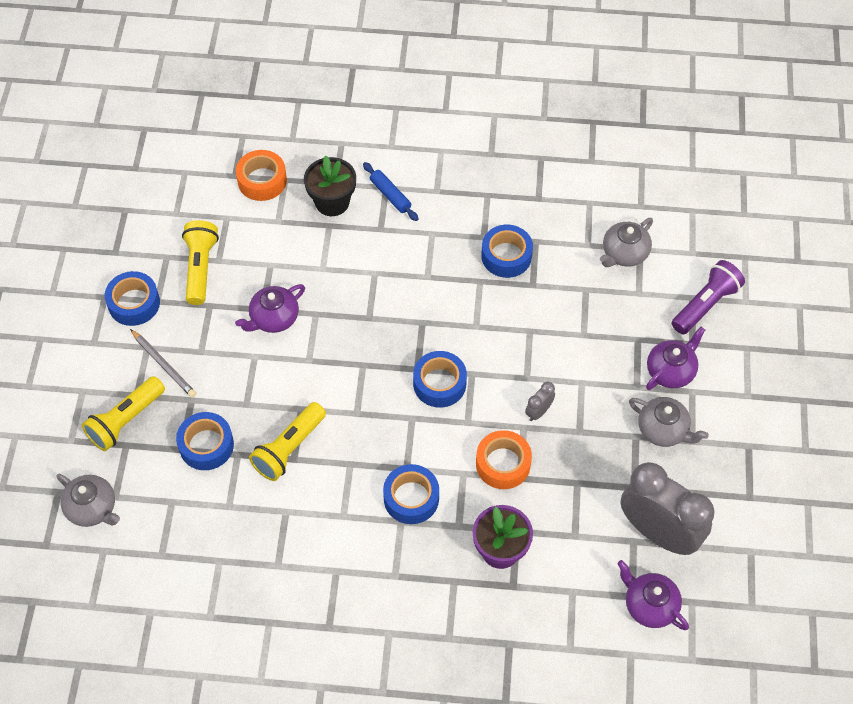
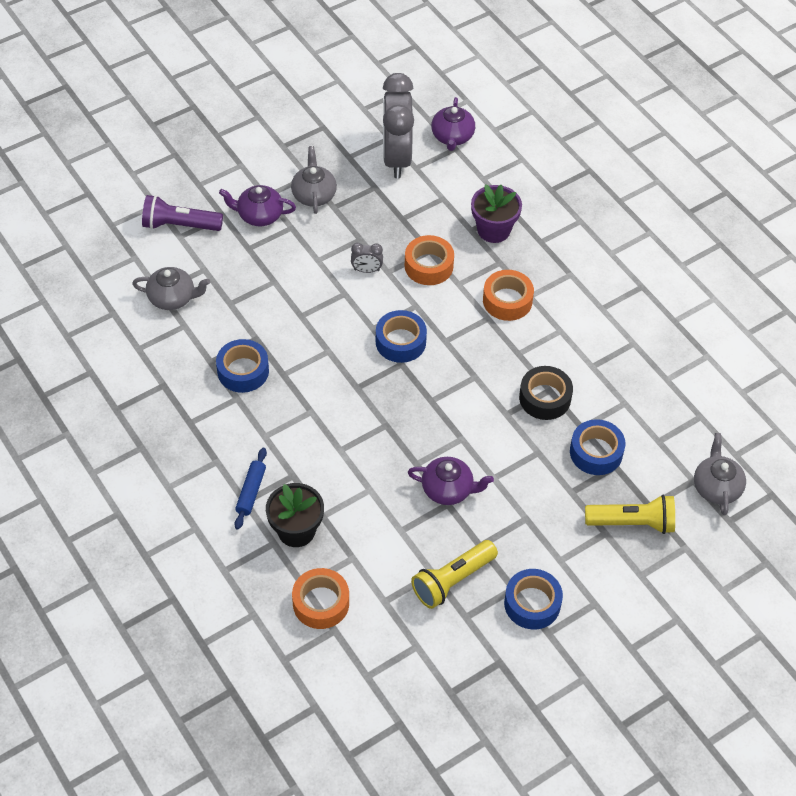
camera: 130 degrees left, 5 degrees down
grey pencil [130,329,196,398] -> none
yellow flashlight [249,402,326,481] -> black tape [519,366,573,420]
blue tape [383,464,439,524] -> orange tape [483,270,534,321]

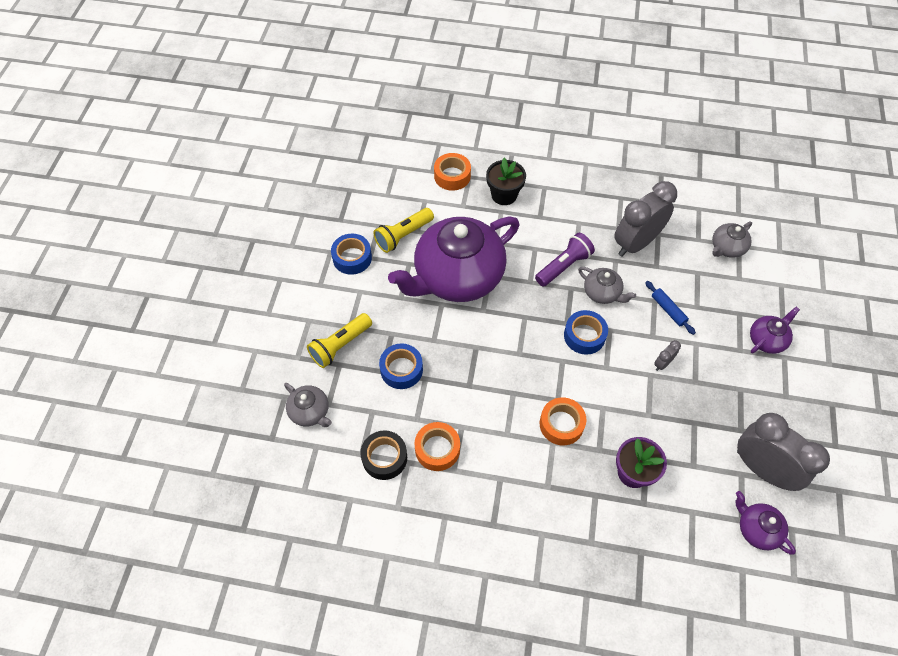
camera: 135 degrees right, 5 degrees up
purple flashlight [142,195,223,231] -> purple flashlight moved to [535,233,595,287]
blue tape [216,339,269,393] -> grey clock [614,181,677,257]
blue rolling pin [234,448,267,530] -> blue rolling pin moved to [645,281,696,335]
grey teapot [291,146,337,214] -> grey teapot moved to [578,267,636,304]
orange tape [405,235,454,285] -> orange tape moved to [414,422,460,471]
purple teapot [408,457,494,505] -> purple teapot [388,216,519,302], size x2.36
yellow flashlight [411,540,498,609] -> yellow flashlight turned 135 degrees counterclockwise [374,208,434,253]
black tape [519,366,573,420] -> black tape moved to [360,430,407,480]

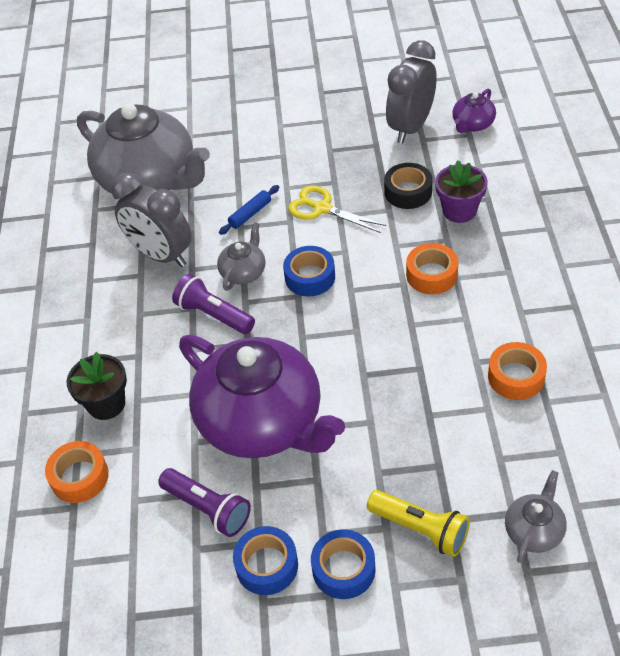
camera: 100 degrees left, 10 degrees down
black tape [360,430,407,480] -> black tape moved to [384,163,432,209]
yellow flashlight [374,208,434,253] -> purple flashlight [158,468,251,537]
blue tape [379,344,423,389] -> blue tape moved to [311,529,376,599]
grey clock [654,340,681,371] -> yellow scissors [288,186,387,233]
grey teapot [712,222,752,258] -> grey teapot [77,103,210,194], size x2.36
purple teapot [750,307,800,354] -> none

